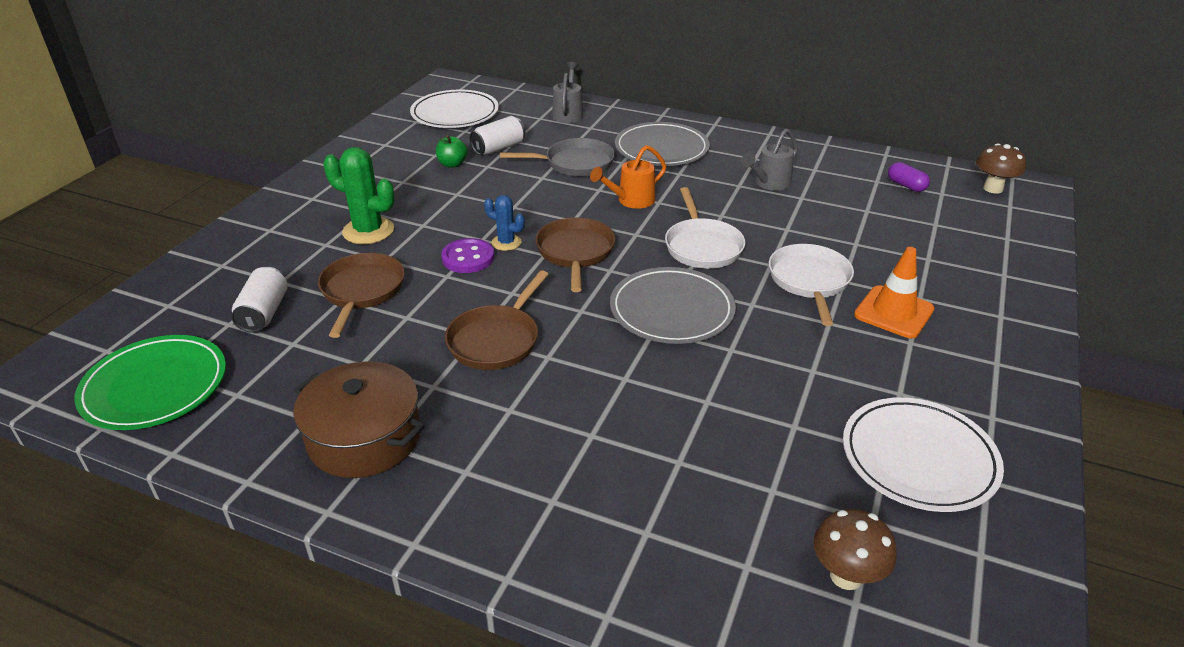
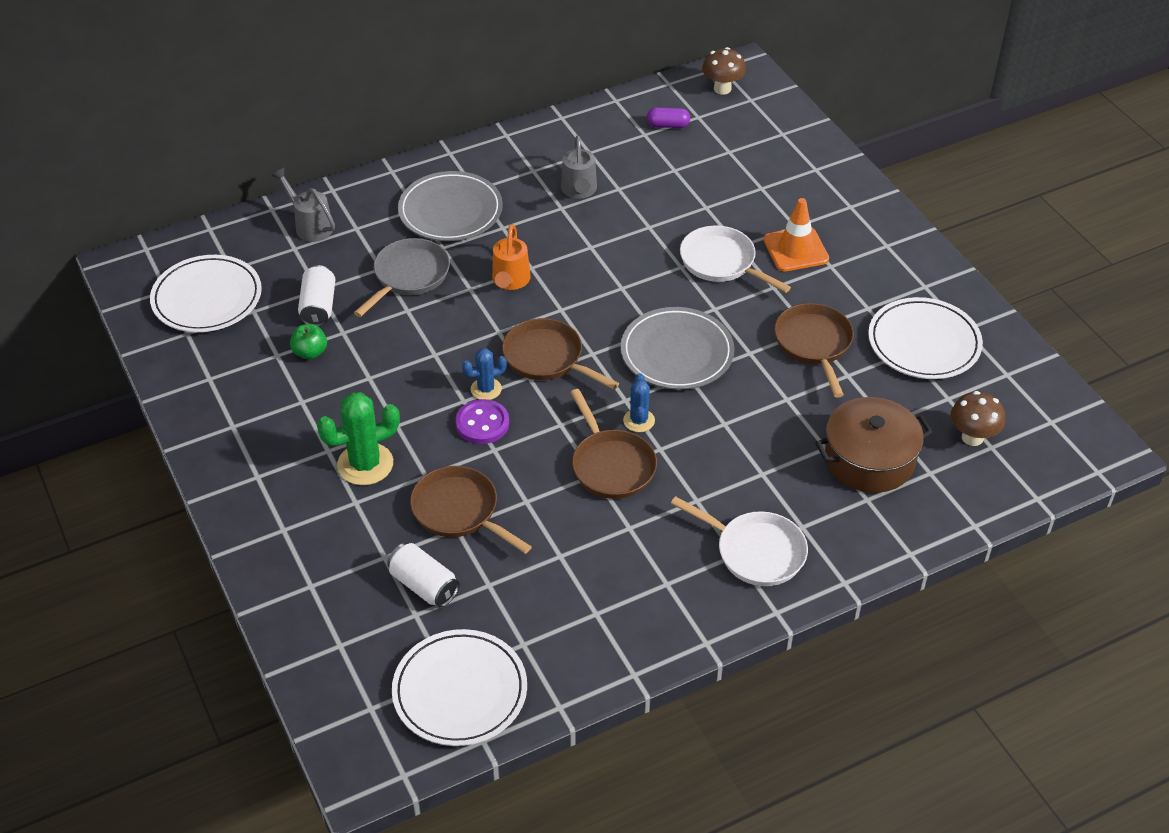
camera: 50 degrees left, 10 degrees up
green plate [74,335,226,430] -> white plate [392,629,527,746]
brown pot [293,361,425,478] -> brown pot moved to [815,397,932,493]
white pan [665,187,745,269] -> white pan moved to [670,496,808,586]
none -> blue cactus [623,373,655,432]
none -> brown pan [774,303,854,398]

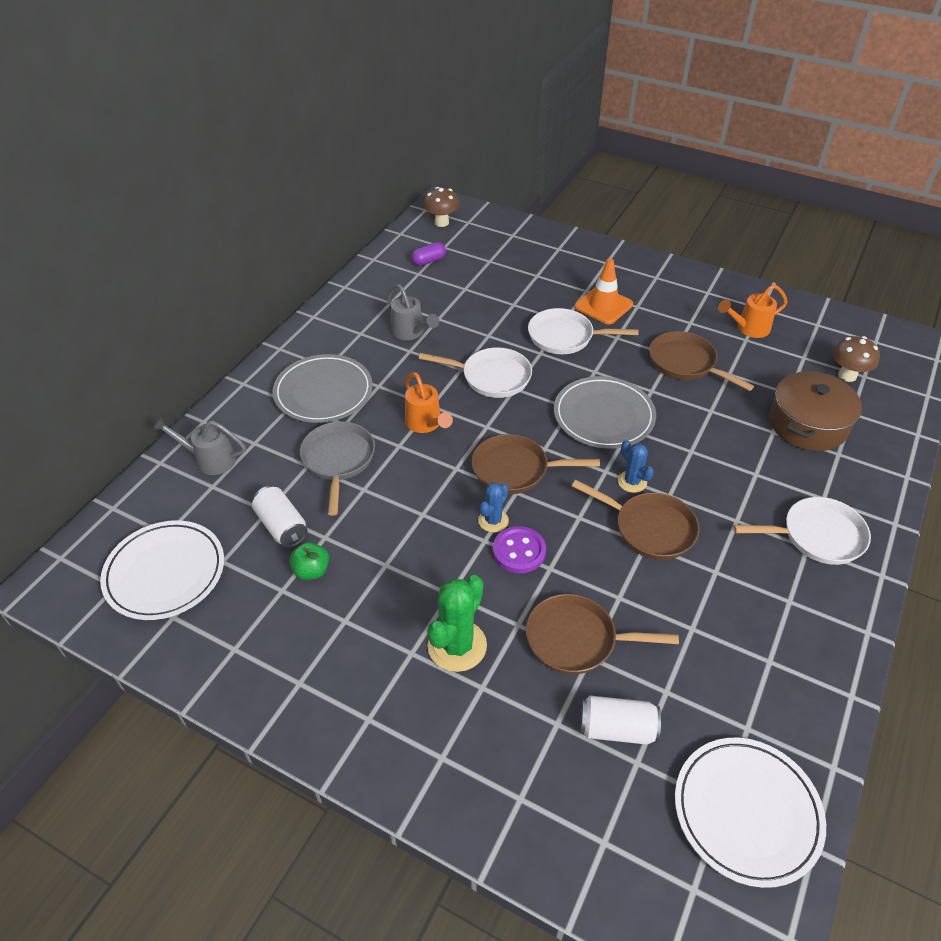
camera: 35 degrees left, 0 degrees up
white plate [868,297,983,379] -> orange watering can [718,284,788,338]
none -> white pan [419,347,532,398]

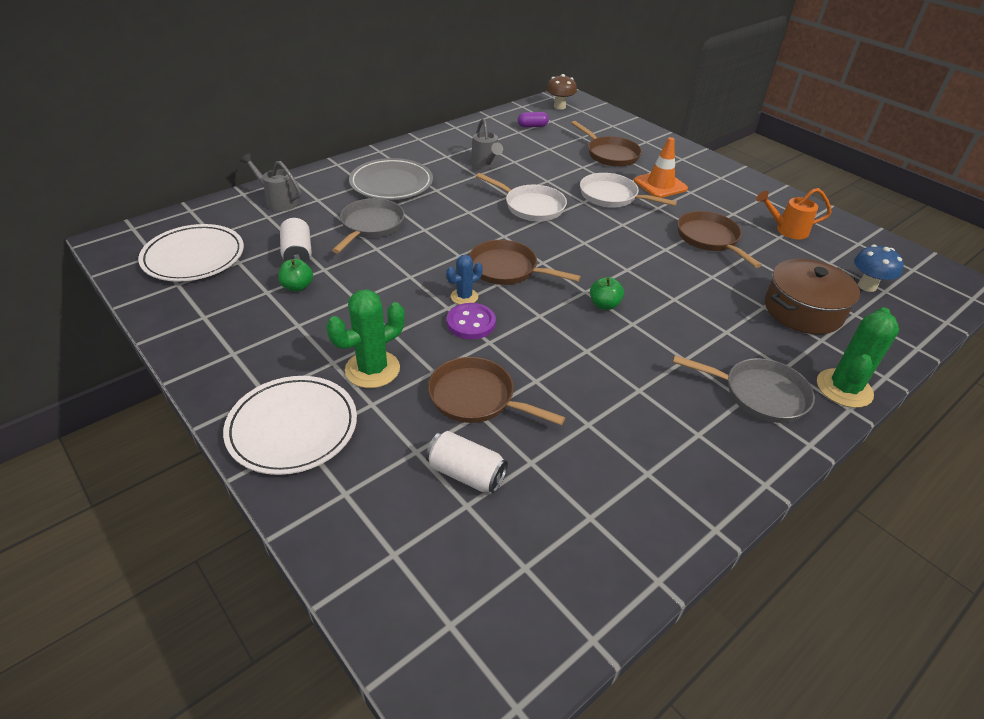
camera: 20 degrees right, 5 degrees down
orange watering can [405,372,453,433] -> none
grey plate [554,376,656,449] -> none
brown pan [572,480,700,560] -> brown pan moved to [571,121,642,167]
blue cactus [618,440,654,493] -> green apple [590,277,624,310]
white plate [675,738,826,888] -> white plate moved to [223,376,357,475]
white pan [734,497,871,565] -> grey pan [673,355,815,423]
brown mushroom [833,336,880,382] -> blue mushroom [854,245,904,292]
none -> green cactus [817,307,899,408]

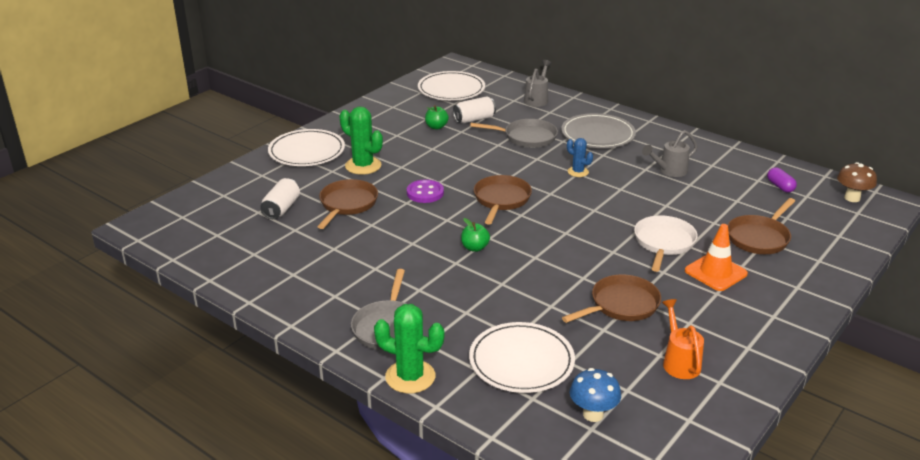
camera: 80 degrees right, 10 degrees down
blue cactus [446,255,483,305] -> blue cactus moved to [567,138,593,177]
white pan [476,173,567,221] -> none
brown pot [765,259,860,334] -> white plate [469,322,575,393]

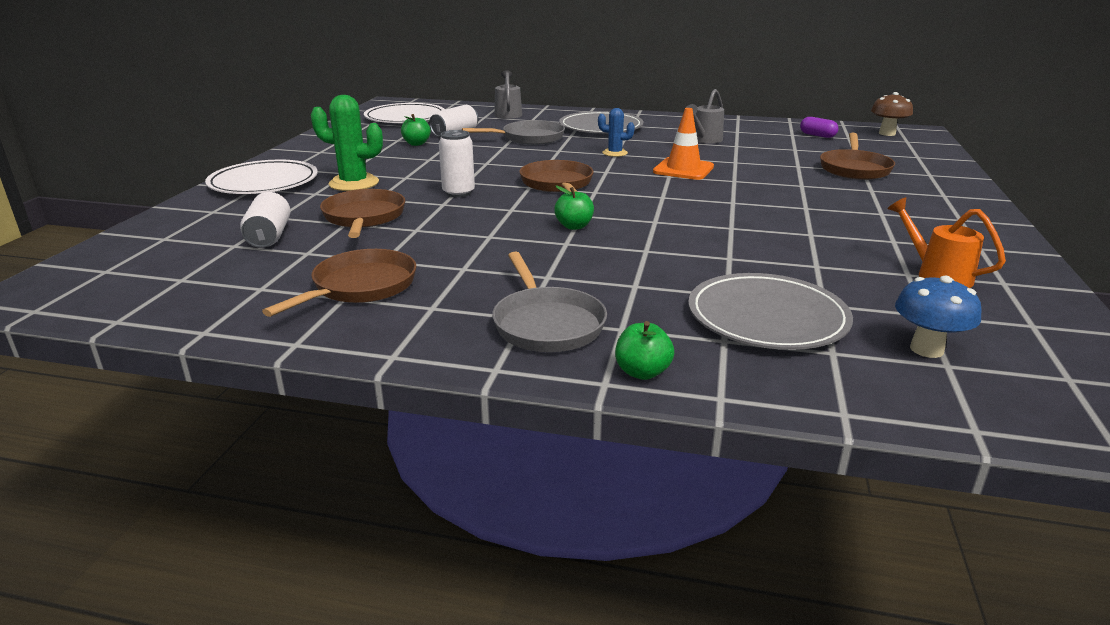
camera: 25 degrees left, 5 degrees down
green cactus [374,304,444,393] -> green apple [615,321,674,380]
purple button [407,179,444,203] -> white can [439,130,475,197]
white plate [469,322,575,393] -> grey plate [688,273,853,350]
brown pan [562,274,661,323] -> brown pan moved to [262,249,417,317]
white pan [634,215,698,272] -> none
orange traffic cone [685,224,748,291] -> orange traffic cone moved to [653,108,714,180]

